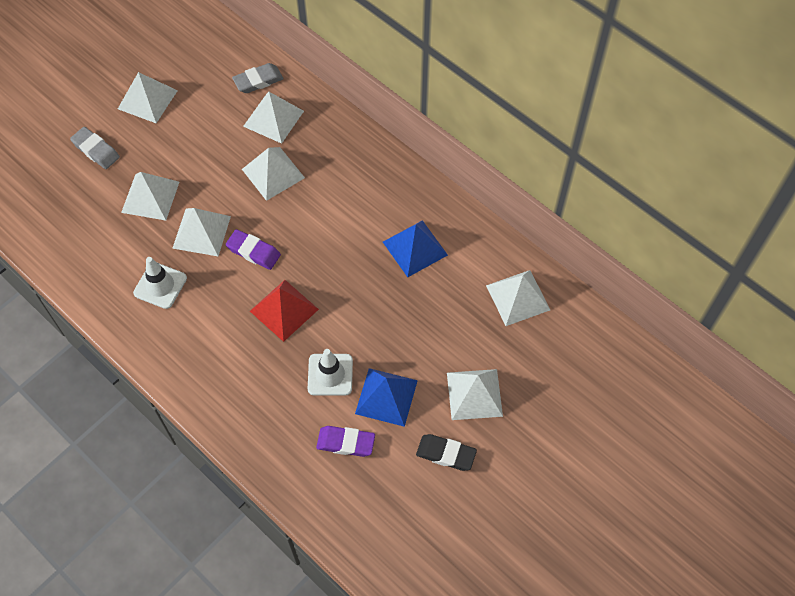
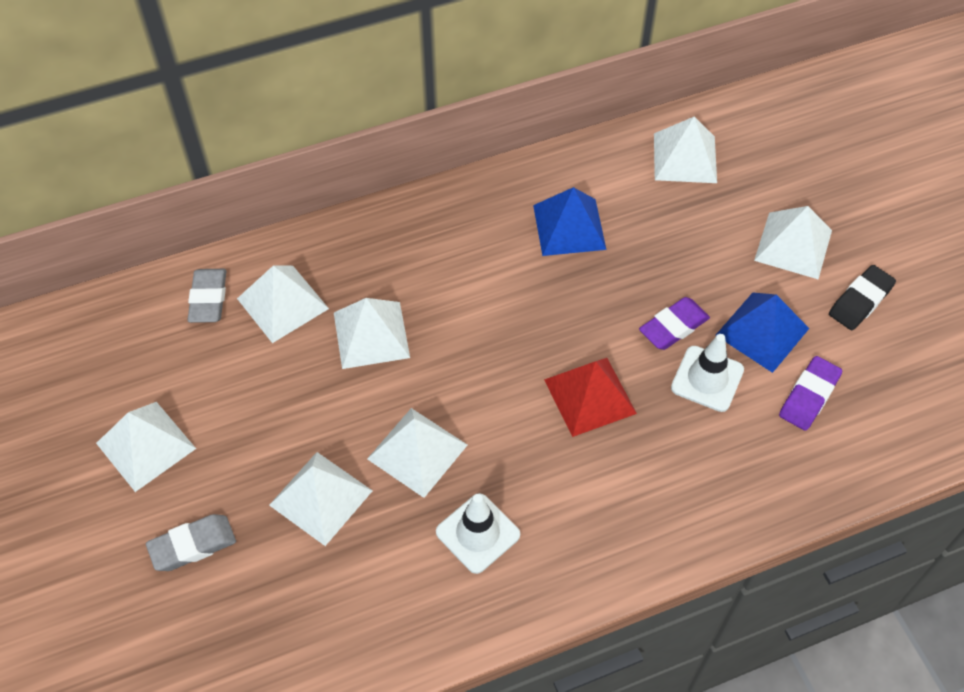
camera: 65 degrees left, 5 degrees down
purple eraser [226,229,281,270] -> purple eraser moved to [639,297,710,350]

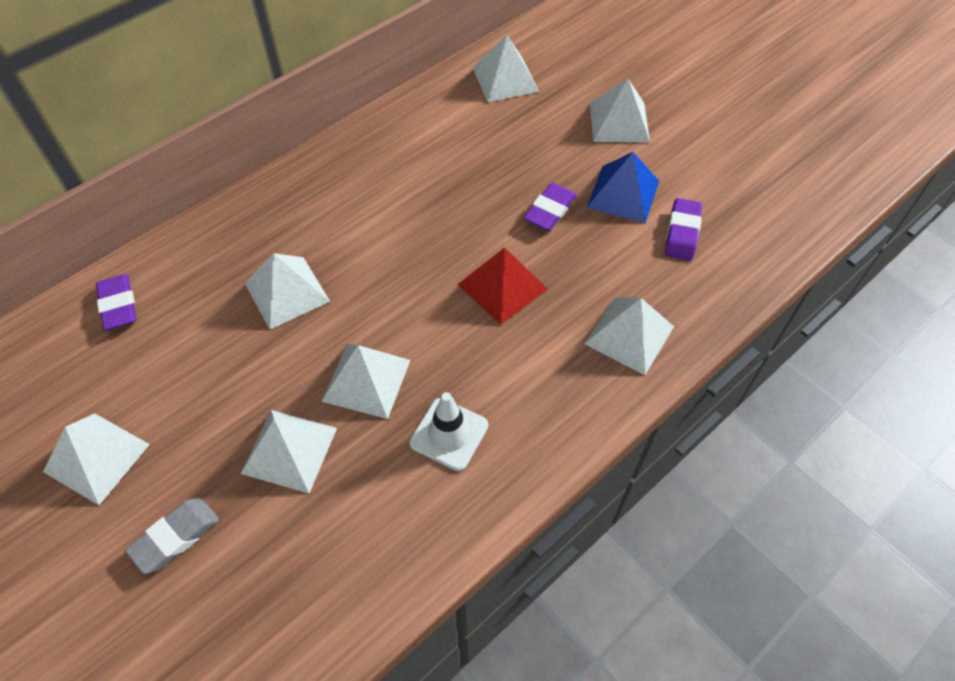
camera: 20 degrees left, 0 degrees up
grey eraser [188,269,226,323] -> purple eraser [96,274,137,330]
white pyramid [237,266,329,343] -> white pyramid moved to [584,297,674,375]
blue pyramid [533,187,607,256] -> none
white traffic cone [671,334,744,412] -> none
black eraser [829,265,896,330] -> none

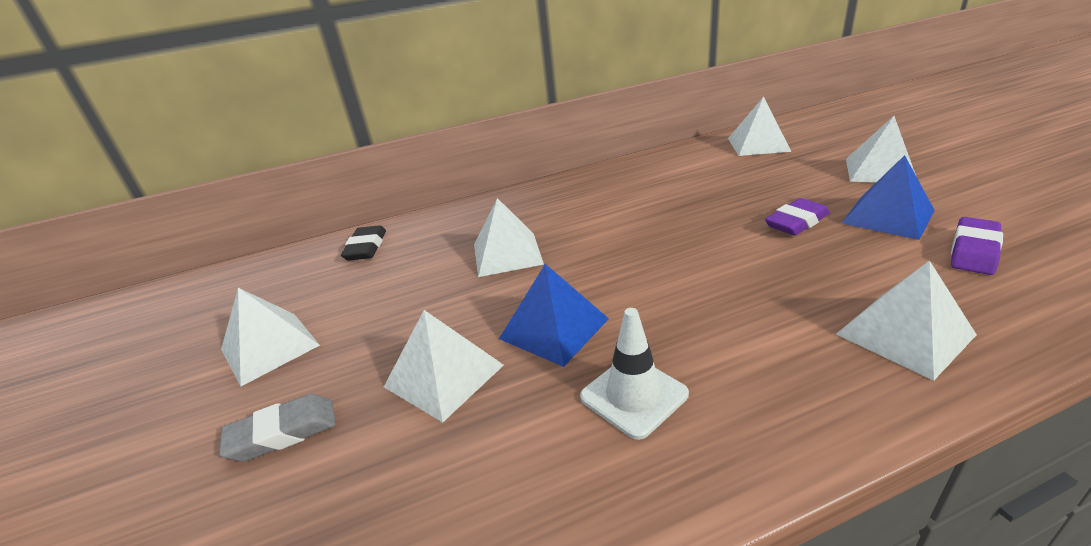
camera: 25 degrees right, 25 degrees down
purple eraser [96,274,137,330] -> black eraser [341,225,386,260]
white pyramid [321,344,410,419] -> blue pyramid [499,264,609,367]
red pyramid [457,247,548,325] -> none

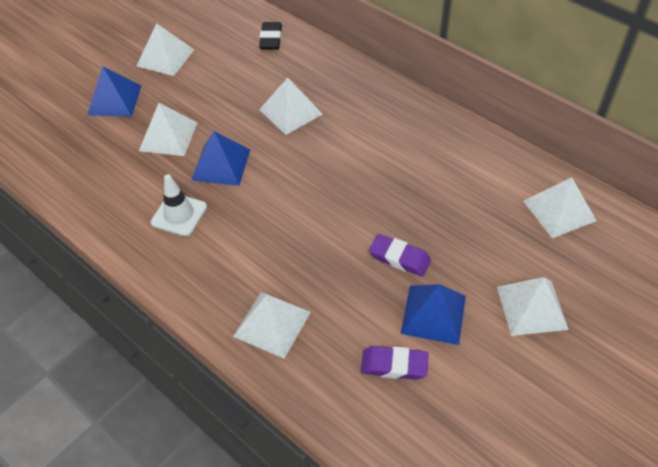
camera: 60 degrees right, 20 degrees up
grey eraser [219,394,336,462] -> blue pyramid [87,66,141,117]
black eraser [341,225,386,260] -> black eraser turned 60 degrees counterclockwise [259,22,282,50]

